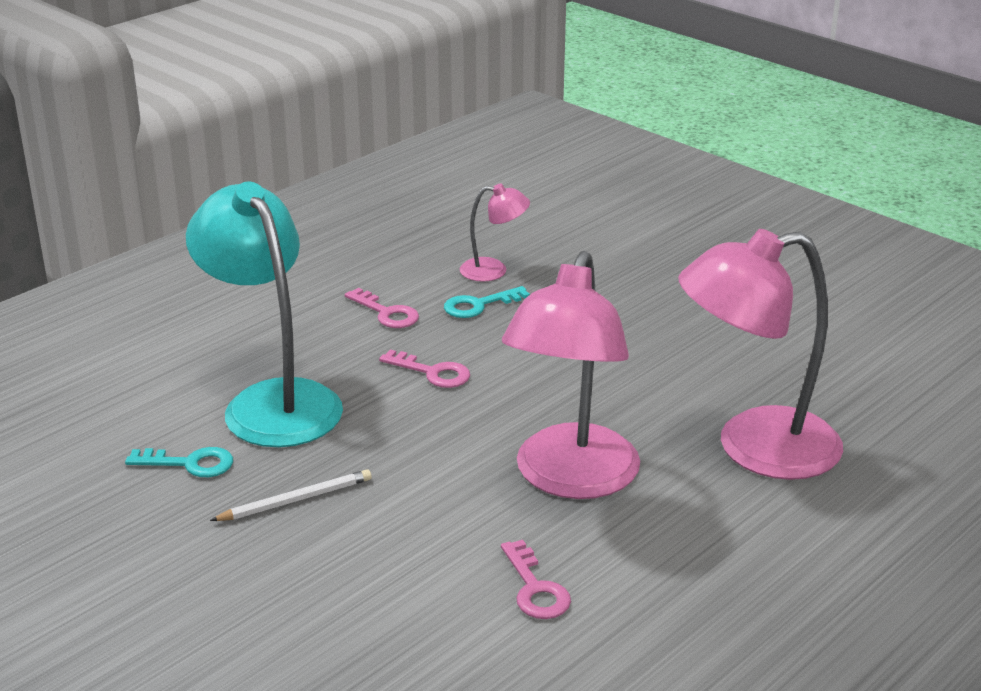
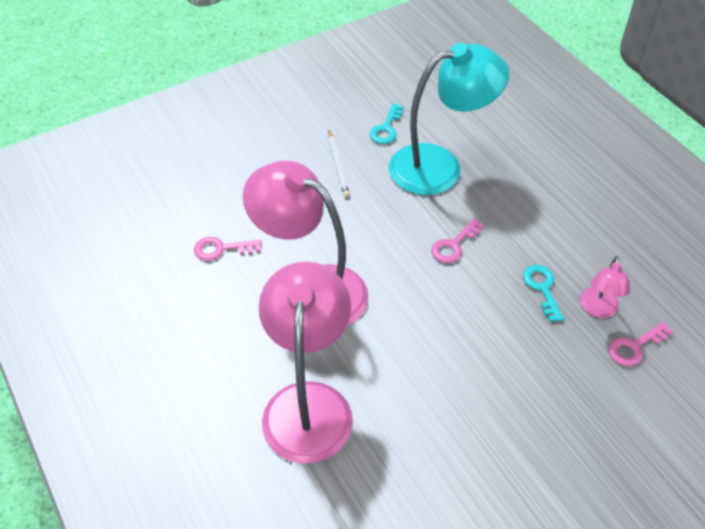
camera: 105 degrees right, 20 degrees up
pink key [345,288,419,328] -> pink key moved to [609,322,673,366]

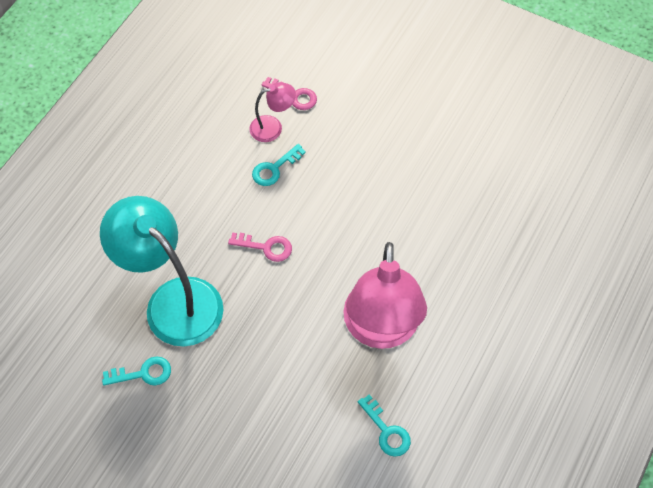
camera: 120 degrees left, 10 degrees up
pink key [194,237,262,261] -> turquoise key [358,395,411,457]
pink lamp [259,261,353,464] -> none
white pencil [328,130,350,197] -> none

